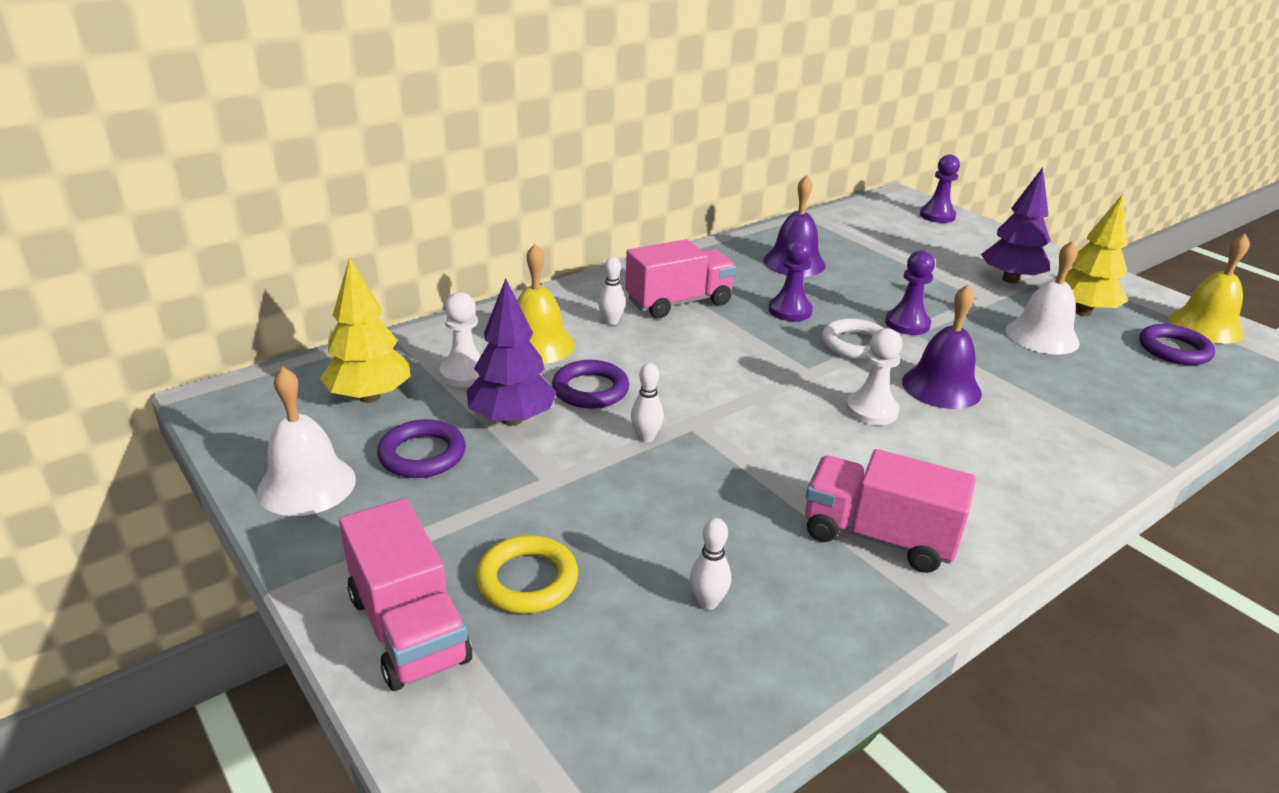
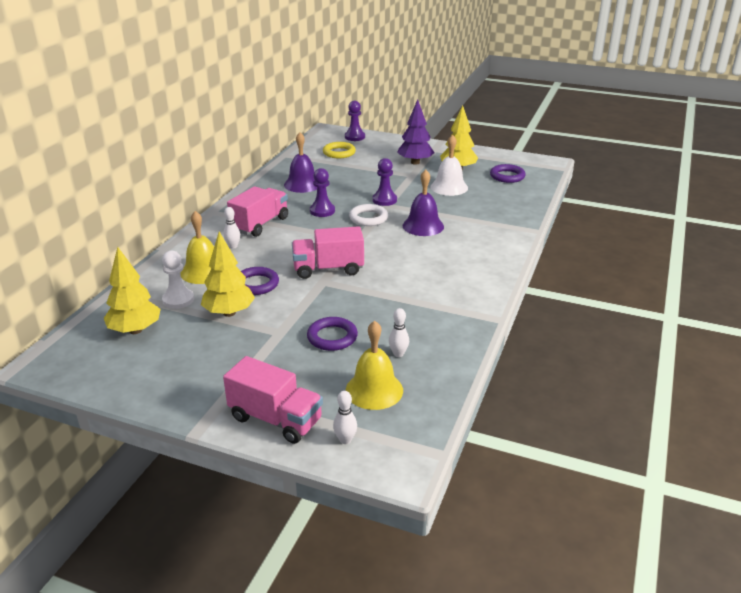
camera: 30 degrees left, 0 degrees up
white bell [257,367,356,516] -> none
purple ring [377,419,466,478] -> purple ring moved to [307,317,358,351]
purple tree [467,279,557,426] -> yellow tree [201,231,255,317]
yellow ring [476,535,578,614] -> yellow ring moved to [323,142,356,158]
white bowling pin [631,363,664,442] -> white bowling pin moved to [333,391,357,444]
pink truck [805,449,976,573] -> pink truck moved to [292,226,364,279]
white pawn [846,328,902,425] -> none
yellow bell [1168,234,1250,344] -> yellow bell moved to [346,321,403,410]

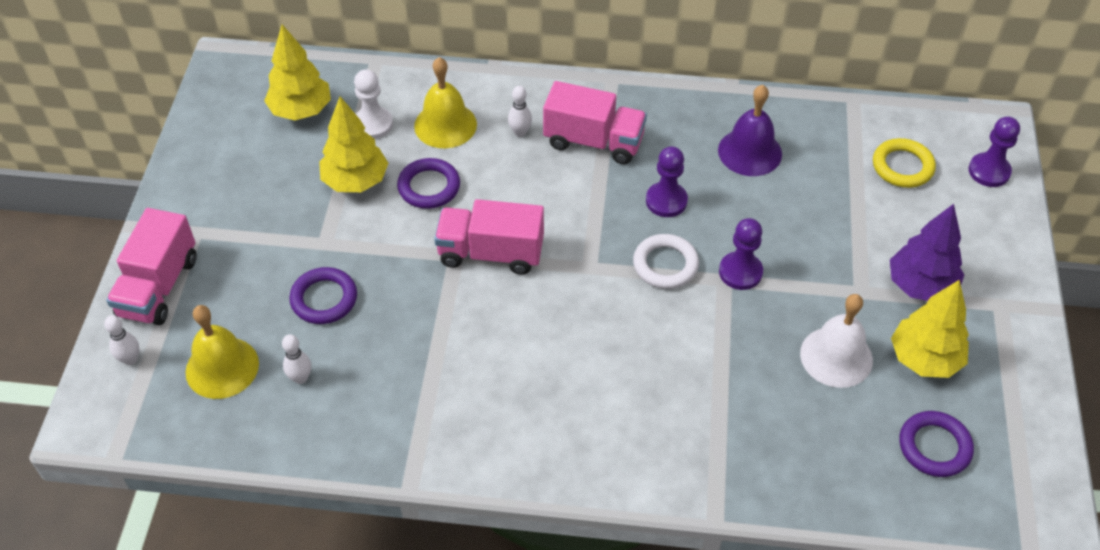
camera: 75 degrees right, 20 degrees up
pink truck [292,226,364,279] -> pink truck turned 60 degrees counterclockwise [434,199,544,275]
purple bell [403,170,444,236] -> none

